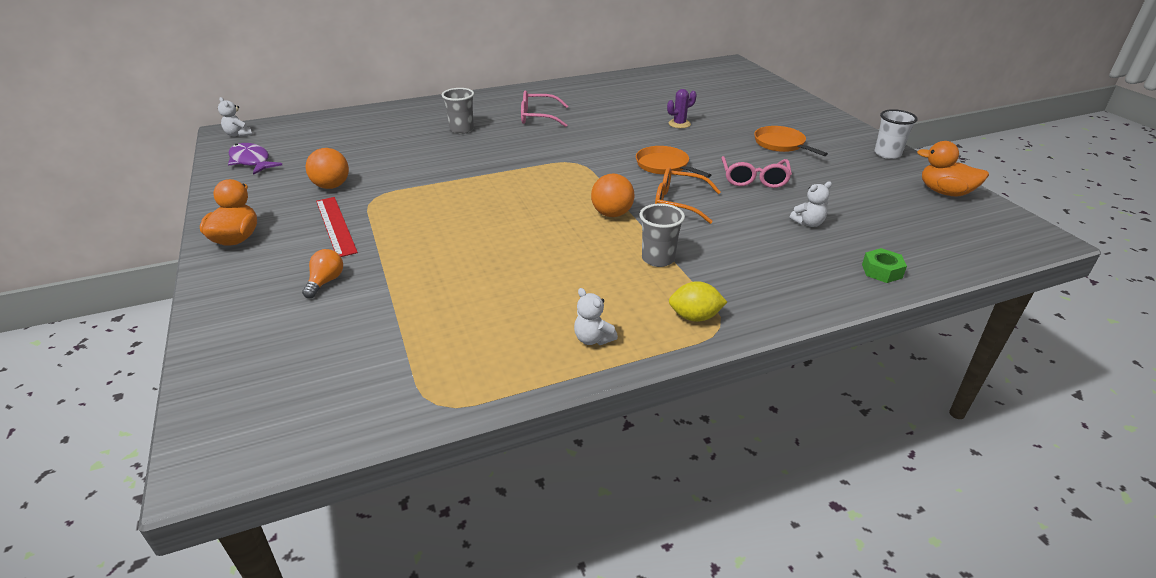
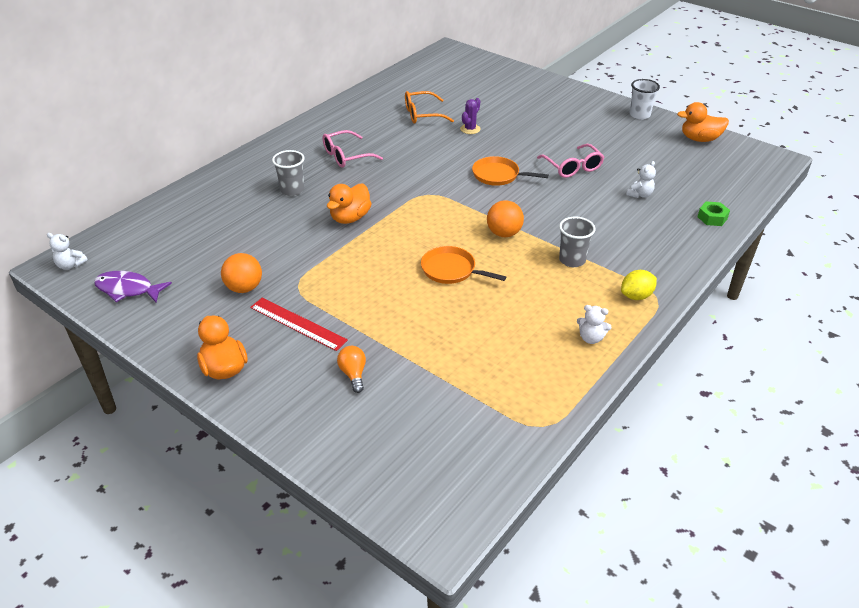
camera: 30 degrees left, 5 degrees up
orange glasses [655,167,721,224] -> orange glasses moved to [405,91,454,124]
orange pan [754,126,828,156] -> orange pan moved to [421,246,506,284]
none -> orange duck [327,184,372,224]

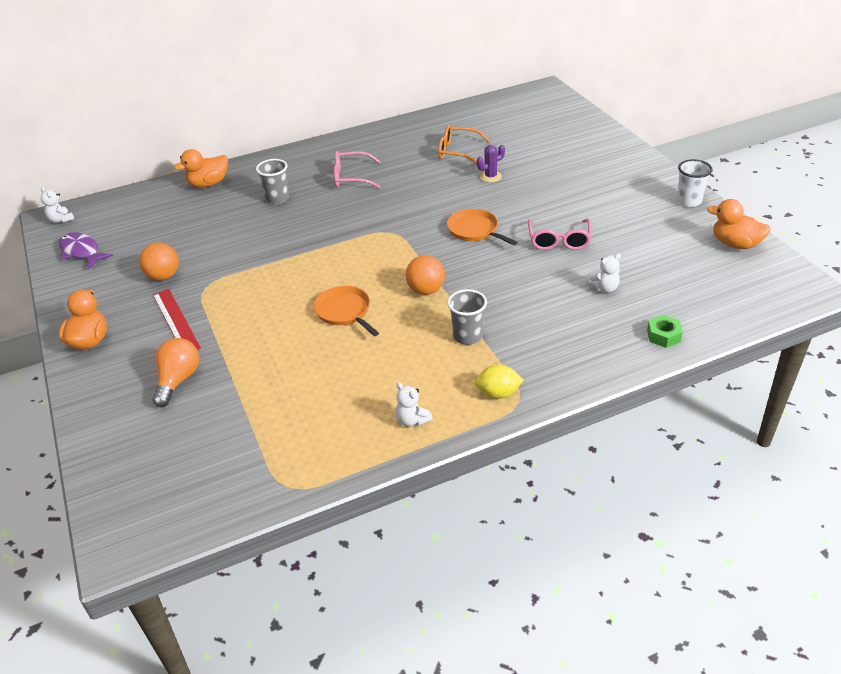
camera: 30 degrees right, 0 degrees up
orange duck [327,184,372,224] -> orange duck moved to [174,149,228,187]
orange light bulb [337,346,366,393] -> orange light bulb [152,338,199,407], size x1.50

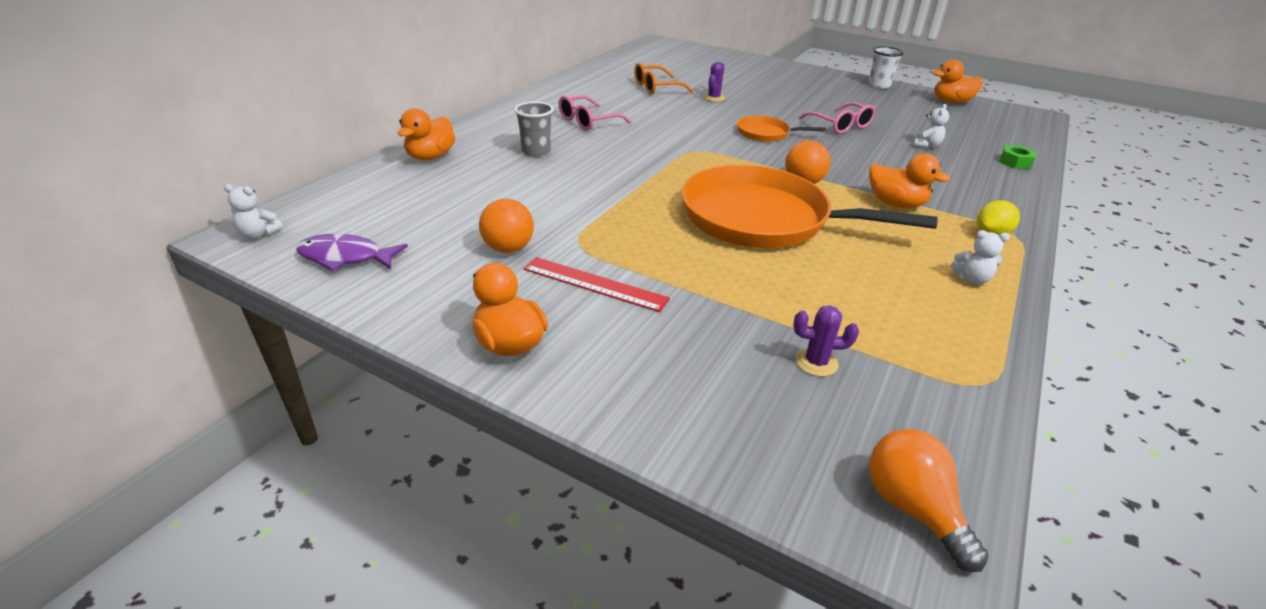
camera: 40 degrees left, 5 degrees down
orange light bulb [152,338,199,407] -> orange light bulb moved to [869,429,989,572]
orange pan [314,286,379,336] -> orange pan [682,165,938,248], size x2.17
grey cup [447,289,487,345] -> orange duck [869,153,951,208]
none -> purple cactus [793,305,859,377]

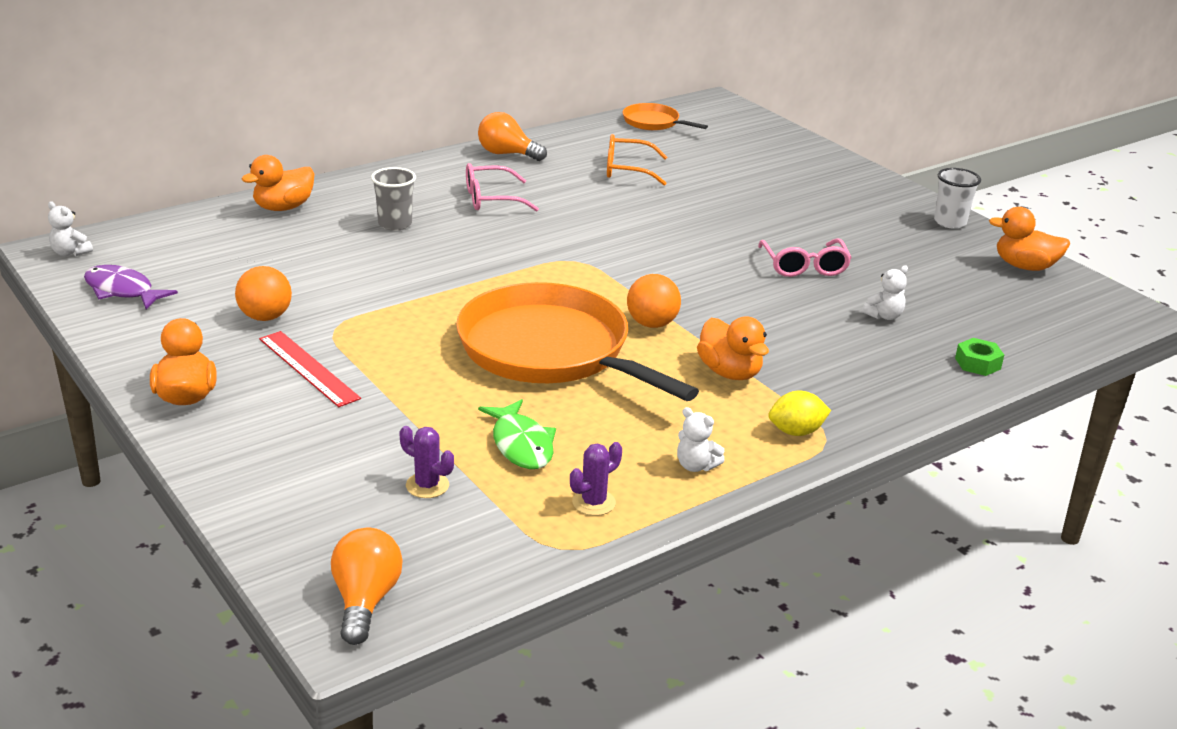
camera: 25 degrees right, 5 degrees down
purple cactus [703,62,725,102] -> purple cactus moved to [570,442,622,516]
orange pan [737,116,826,142] -> orange pan moved to [623,103,708,130]
none -> orange light bulb [478,112,547,161]
none -> green fish [478,399,556,469]

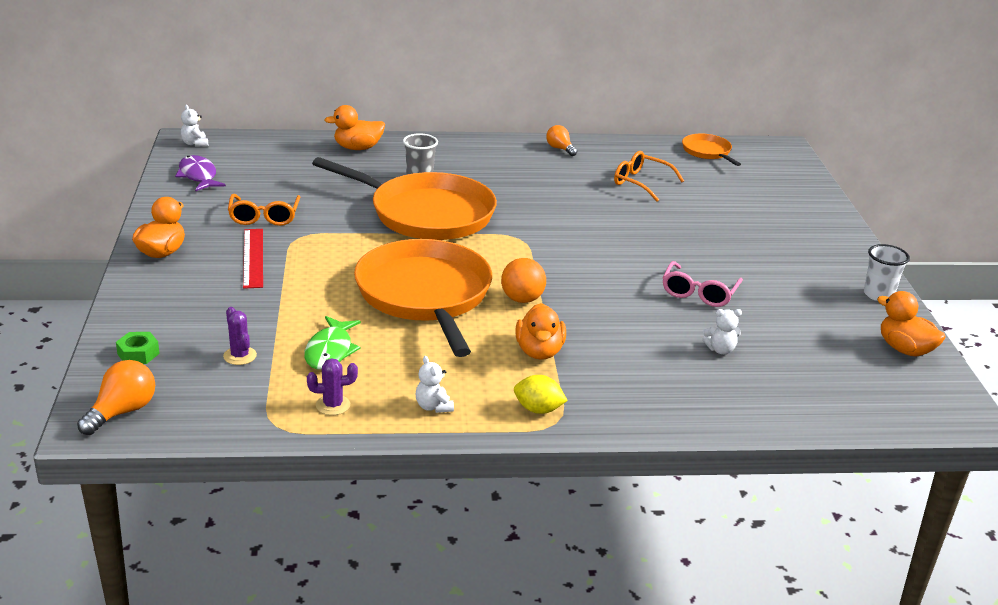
camera: 30 degrees right, 0 degrees up
orange ball [235,266,292,321] -> orange glasses [228,194,300,226]
pink glasses [466,163,539,212] -> none
orange light bulb [478,112,547,161] -> orange light bulb [546,125,577,156], size x0.66
green nut [955,338,1004,376] -> green nut moved to [116,332,160,364]
none -> orange pan [312,157,497,240]

